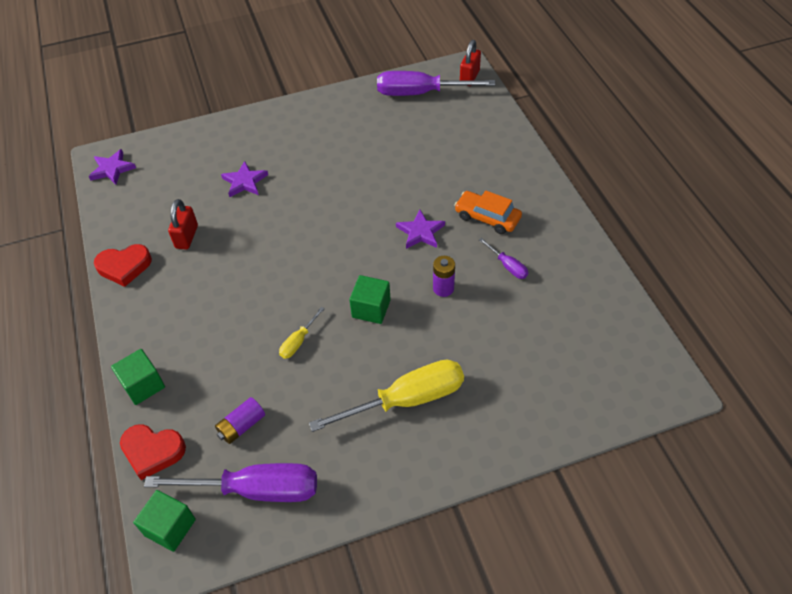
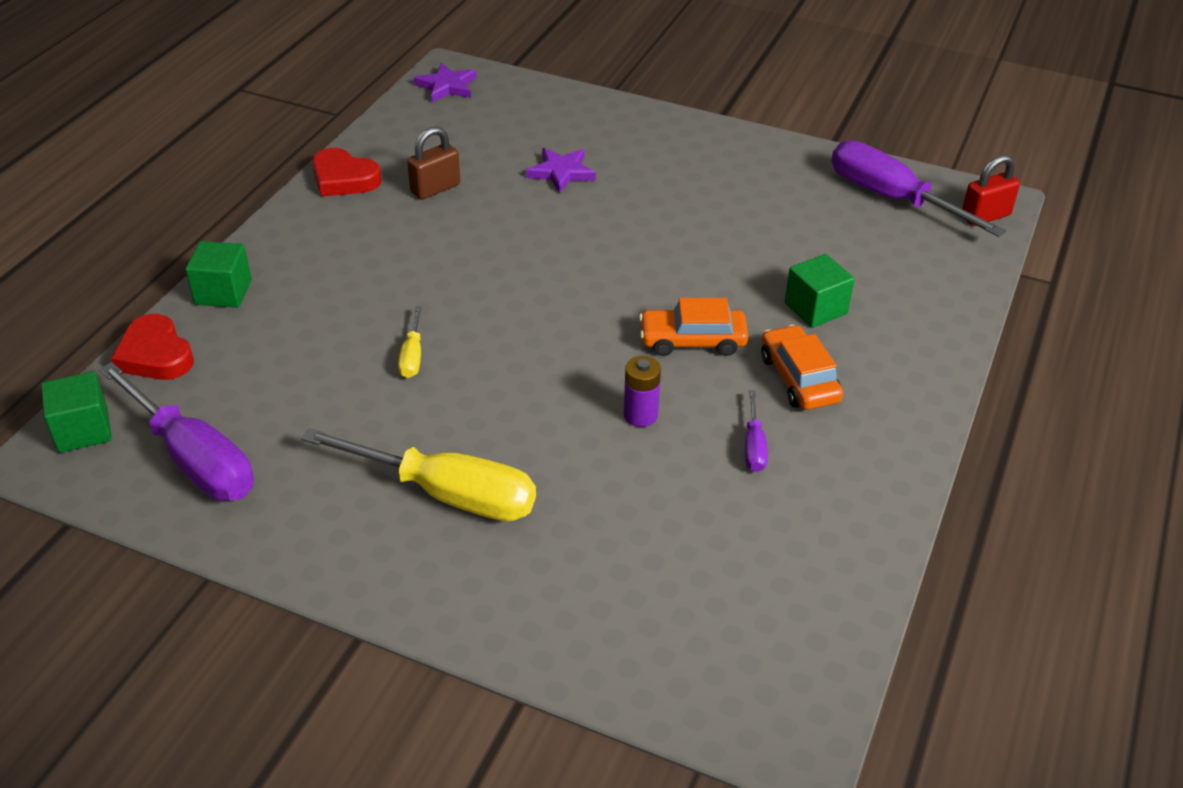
camera: 40 degrees right, 10 degrees down
red padlock [168,199,198,250] -> brown padlock [407,126,460,200]
purple battery [215,397,265,444] -> none
yellow screwdriver [279,307,325,359] -> yellow screwdriver turned 75 degrees counterclockwise [398,306,422,378]
green cube [349,275,391,324] -> green cube moved to [785,254,855,328]
purple star [396,209,445,249] -> orange car [639,298,748,356]

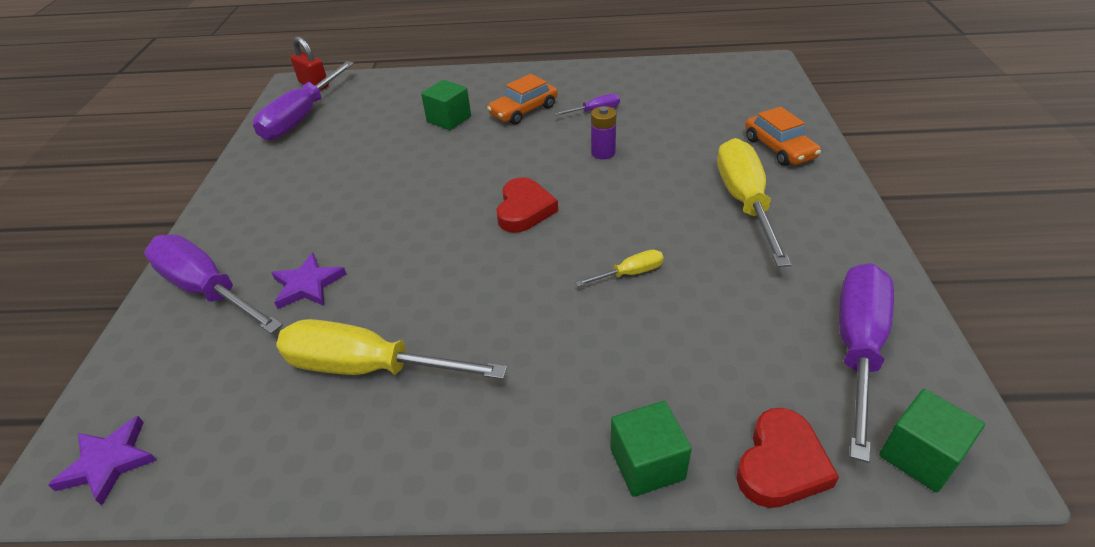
camera: 110 degrees left, 0 degrees up
red heart [312,148,381,197] -> red heart moved to [496,177,558,233]
brown padlock [407,126,460,200] -> yellow screwdriver [276,319,507,379]
orange car [639,298,748,356] -> orange car moved to [745,107,821,166]
none -> purple screwdriver [144,234,283,334]

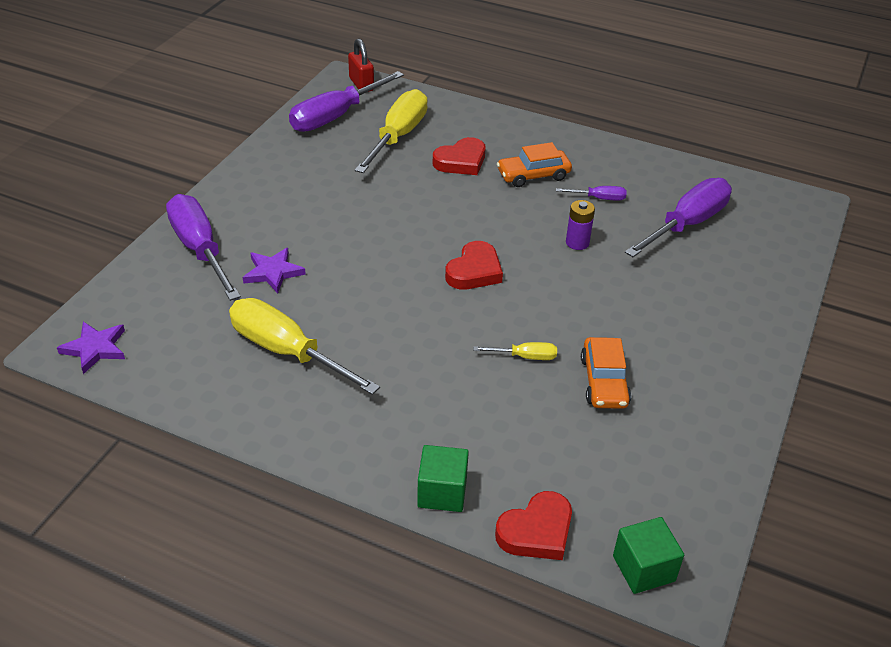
camera: 20 degrees right, 0 degrees up
green cube [421,80,471,130] -> red heart [433,137,486,175]
yellow screwdriver [717,138,791,267] -> yellow screwdriver moved to [355,89,428,173]
orange car [745,107,821,166] -> orange car moved to [581,337,631,409]
purple screwdriver [839,263,894,463] -> purple screwdriver moved to [625,178,732,257]

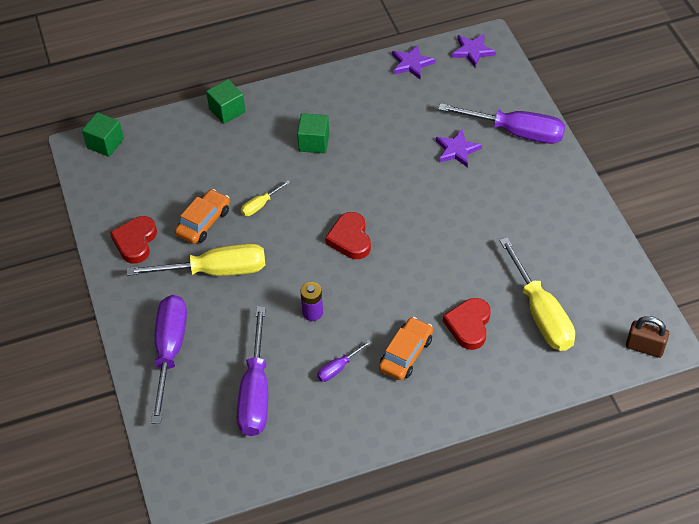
camera: 140 degrees right, 10 degrees up
yellow screwdriver [229,298,380,395] -> yellow screwdriver moved to [127,243,265,276]
purple screwdriver [289,71,404,132] -> purple screwdriver moved to [151,295,187,424]
red padlock [348,38,374,92] -> brown padlock [626,316,669,358]
red heart [495,491,572,560] -> red heart moved to [110,216,157,264]
orange car [581,337,631,409] -> orange car turned 75 degrees clockwise [175,189,230,244]
none -> green cube [297,113,329,153]
none -> purple star [392,44,435,79]

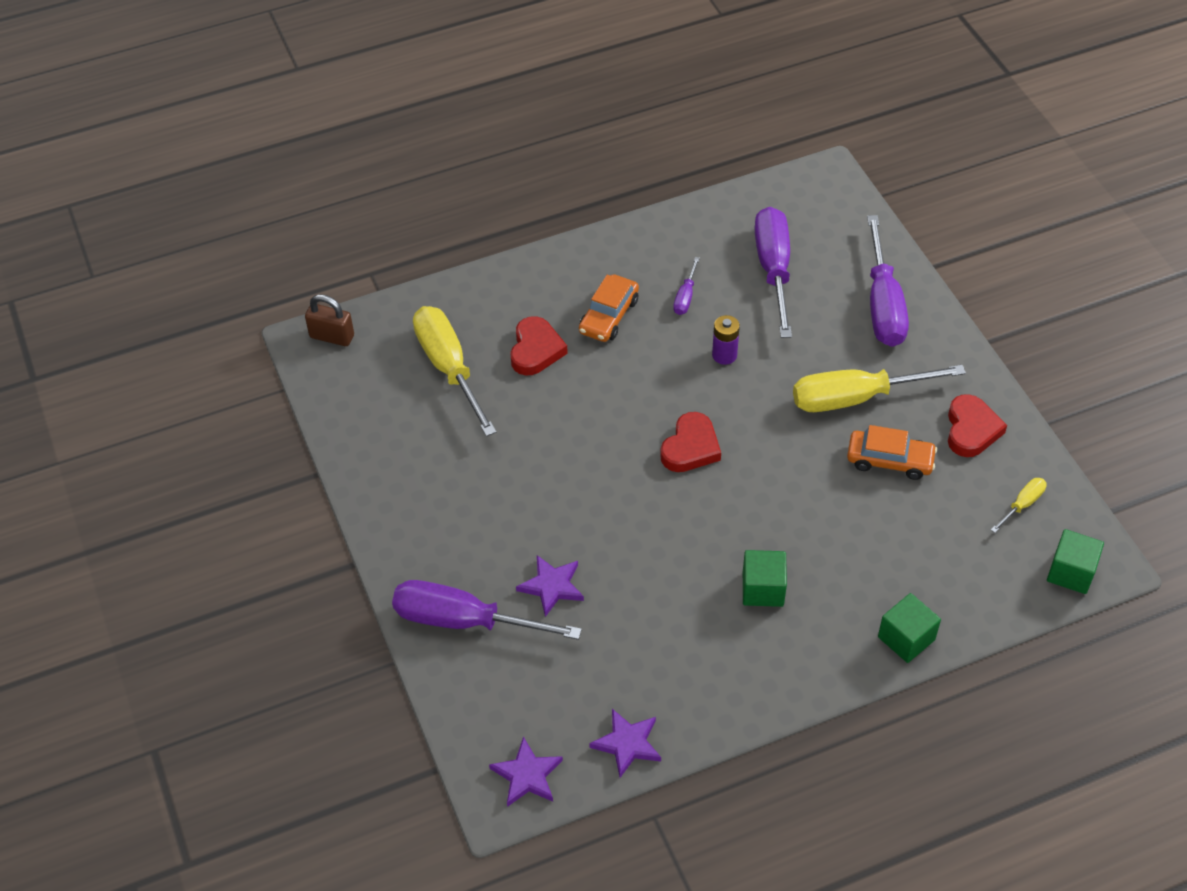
camera: 175 degrees right, 0 degrees up
orange car [175,189,230,244] -> orange car turned 105 degrees counterclockwise [847,425,937,480]
yellow screwdriver [241,180,290,216] -> yellow screwdriver moved to [991,478,1047,533]
purple screwdriver [317,340,371,382] -> purple screwdriver turned 150 degrees clockwise [673,257,700,315]
red heart [325,212,371,259] -> red heart turned 45 degrees clockwise [660,412,721,472]

